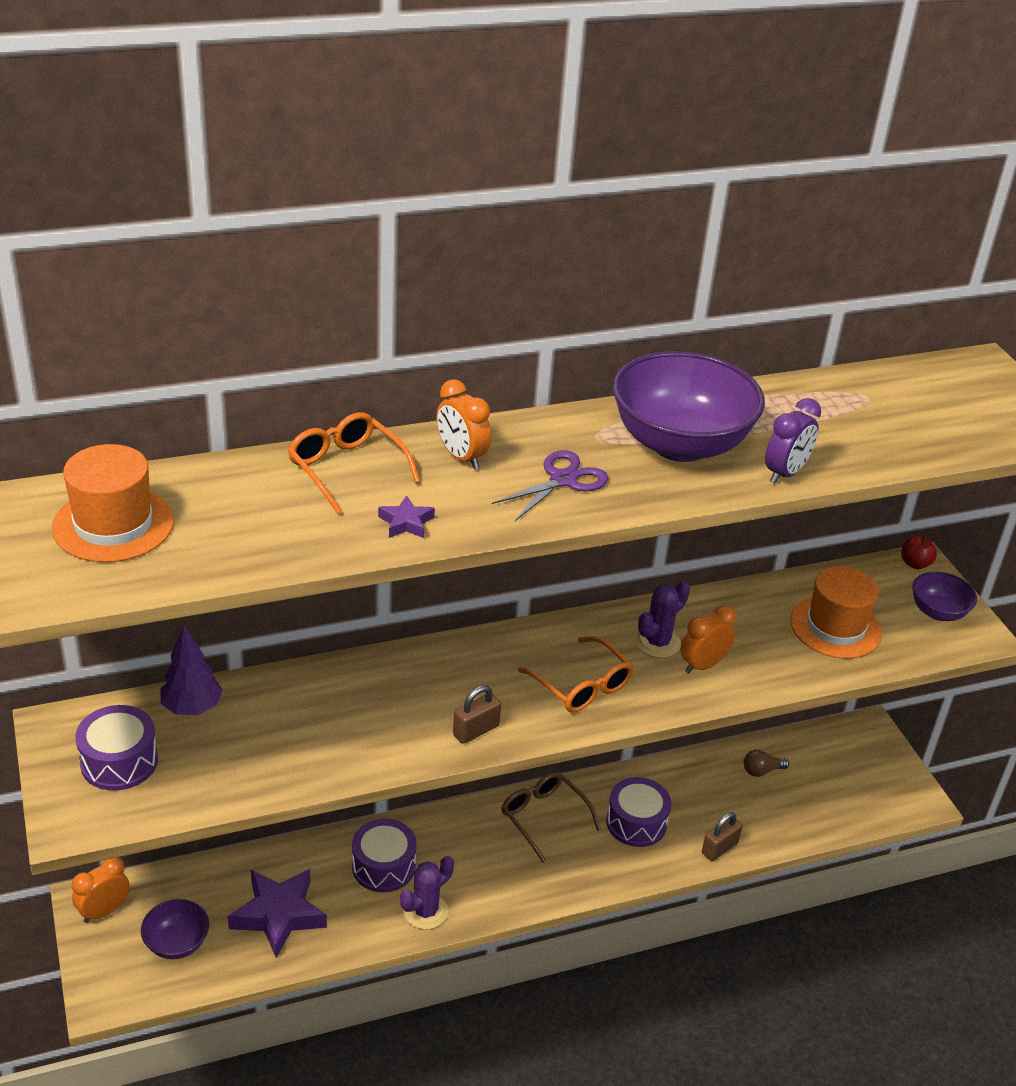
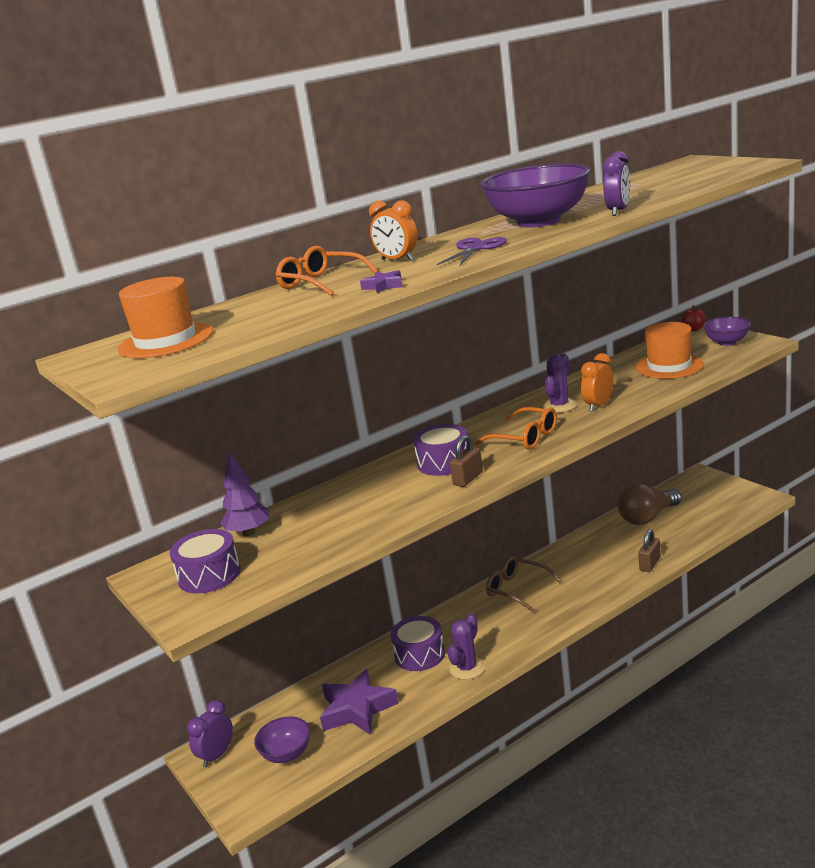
camera: 10 degrees left, 15 degrees down
orange clock [72,857,130,923] -> purple clock [187,700,233,767]
purple drum [606,777,671,847] -> purple drum moved to [413,424,468,476]
brown light bulb [744,750,789,777] -> brown light bulb [617,484,682,525], size x2.07

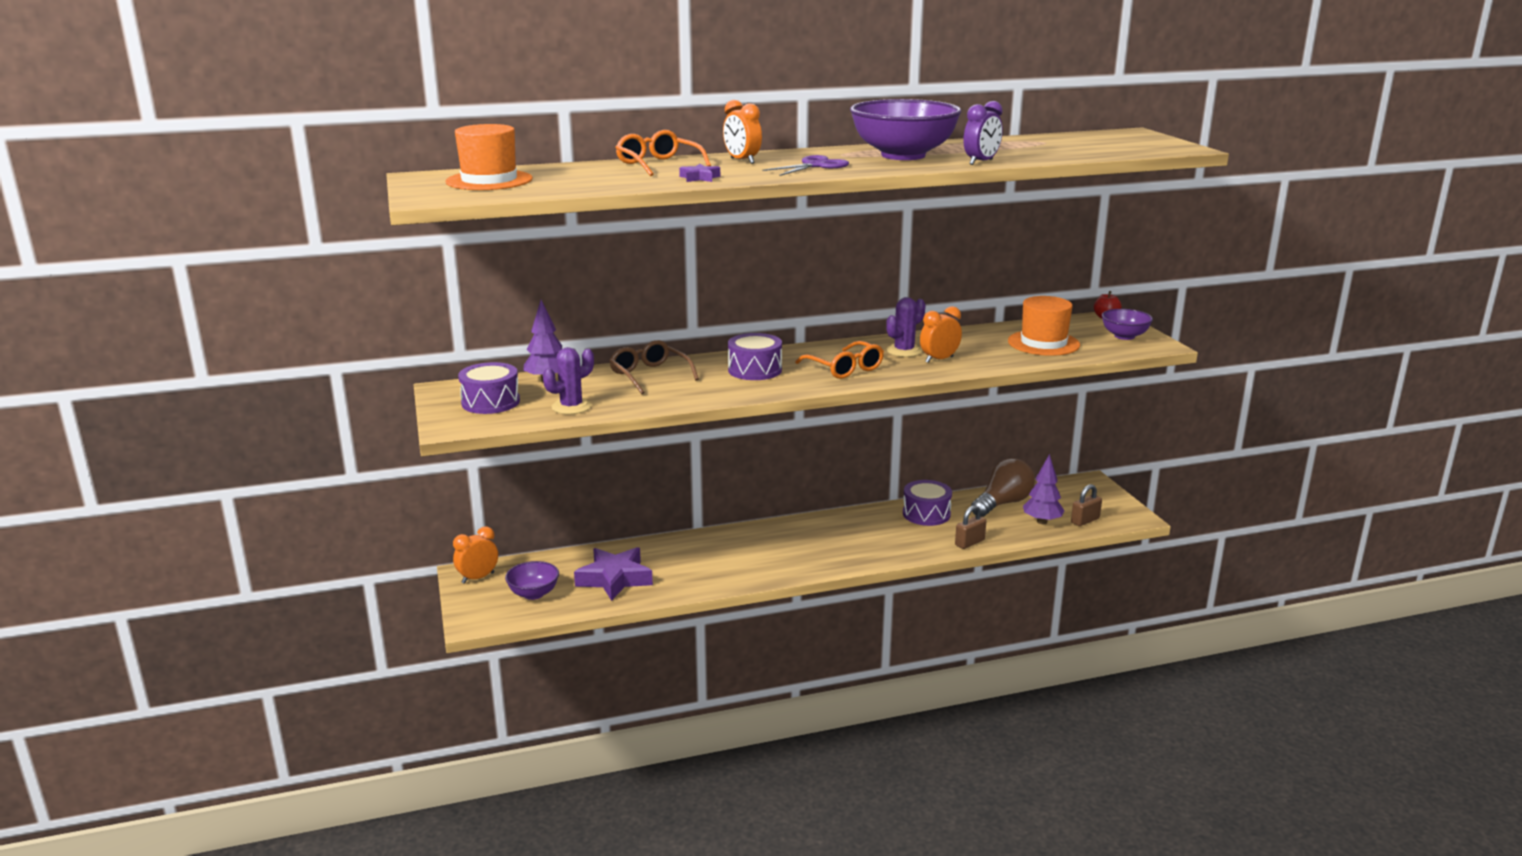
camera: 15 degrees right, 0 degrees up
purple clock [187,700,233,767] -> orange clock [453,526,498,584]
purple drum [390,616,445,671] -> purple drum moved to [903,480,952,526]
purple cactus [447,613,485,680] -> purple cactus moved to [543,347,594,414]
brown padlock [450,435,483,487] -> brown padlock moved to [1071,484,1102,526]
brown glasses [486,556,562,613] -> brown glasses moved to [609,340,699,394]
brown light bulb [617,484,682,525] -> brown light bulb turned 150 degrees clockwise [971,458,1035,517]
none -> purple tree [1023,454,1065,524]

